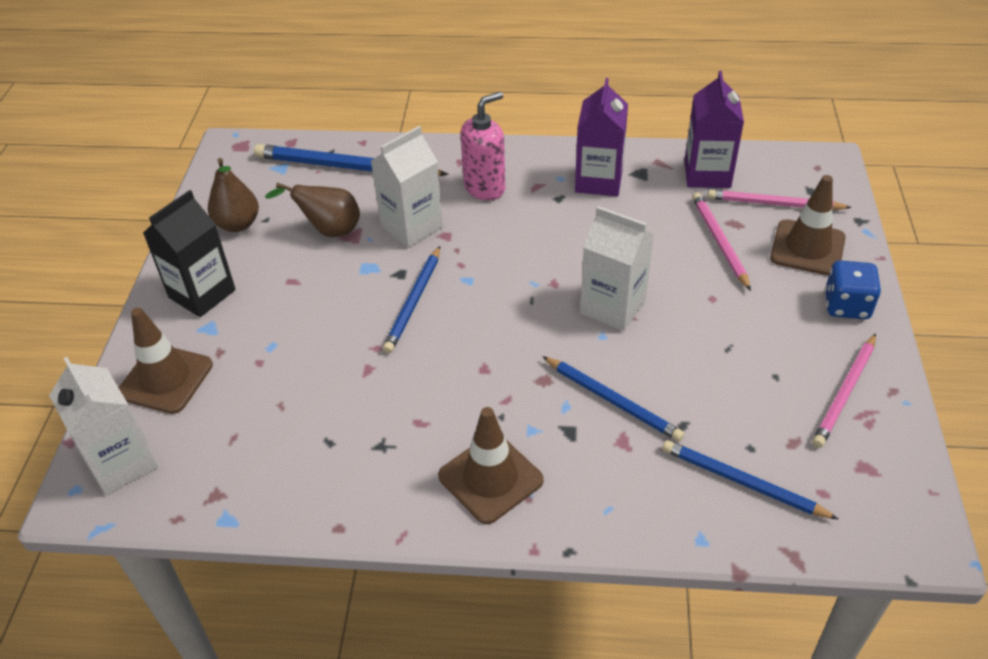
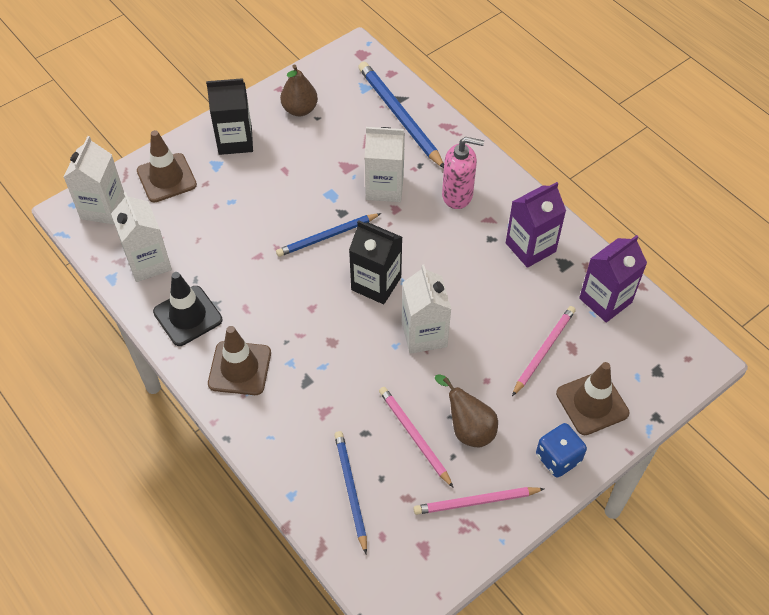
camera: 45 degrees right, 10 degrees up
brown pear [265,183,360,237] -> brown pear moved to [435,374,498,447]
blue pencil [542,356,684,441] -> none
pink pencil [707,189,852,210] -> pink pencil moved to [379,387,453,487]
none -> white carton [111,192,172,282]
none -> black traffic cone [153,272,222,346]
none -> black carton [349,220,402,304]

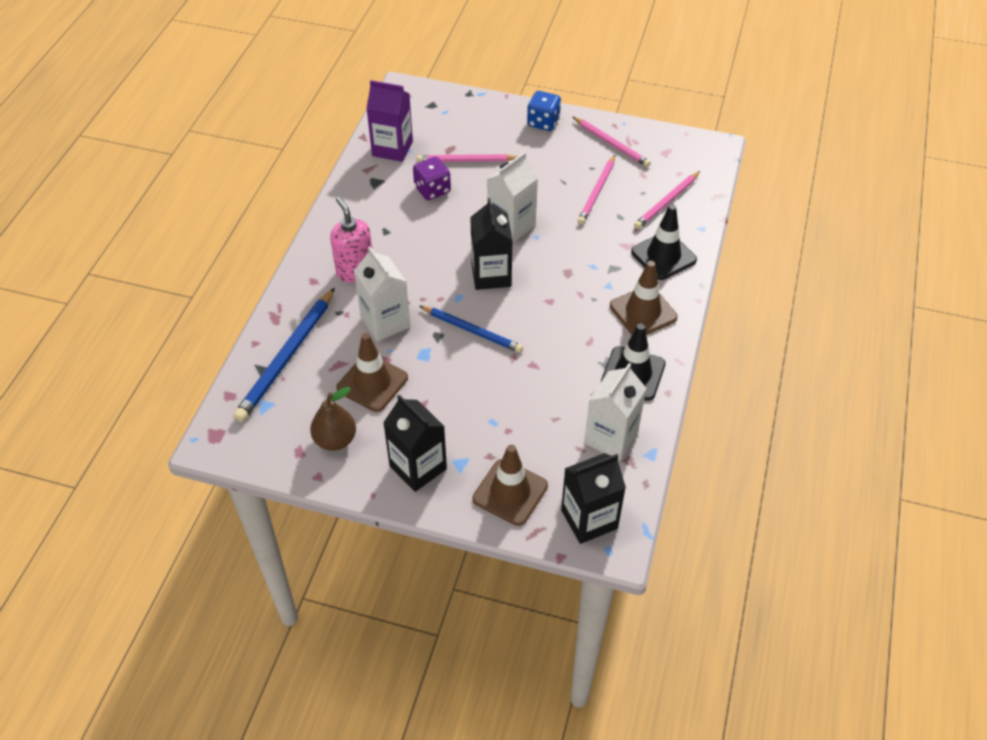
camera: 125 degrees left, 5 degrees down
white carton [64,136,125,224] -> black carton [561,453,626,544]
blue pencil [335,431,367,554] -> pink pencil [634,171,700,229]
brown pear [435,374,498,447] -> none
purple carton [506,182,566,268] -> none
brown traffic cone [556,362,629,435] -> brown traffic cone moved to [336,333,408,412]
none -> purple dice [413,157,451,200]
none -> black traffic cone [631,204,697,280]

